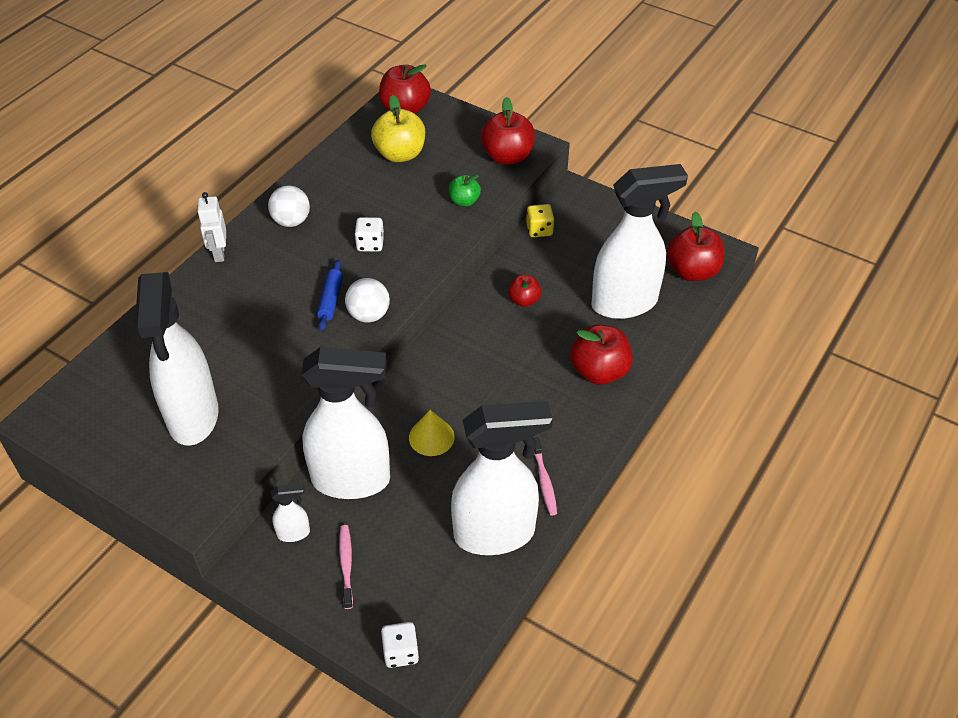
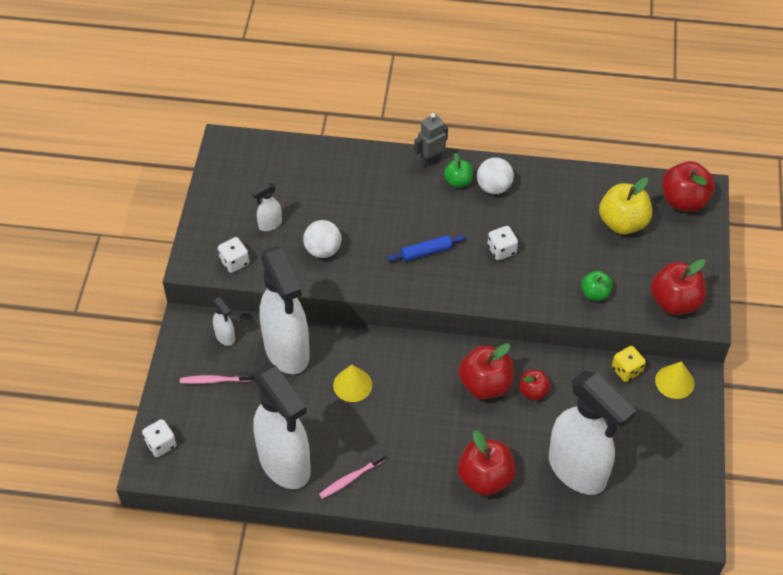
camera: 65 degrees right, 5 degrees up
white spray bottle [135,272,219,446] -> white spray bottle [251,183,282,231], size x0.41
white robot [197,192,226,262] -> grey robot [414,113,448,167]
pink toothbrush [339,525,353,609] -> pink toothbrush turned 150 degrees counterclockwise [180,372,253,384]
white ball [345,278,390,322] -> white ball moved to [303,220,341,258]
red apple [667,212,725,281] -> red apple moved to [458,343,514,399]
none -> white dice [218,237,249,273]
none -> green apple [444,153,473,188]
none -> yellow cone [655,361,695,399]

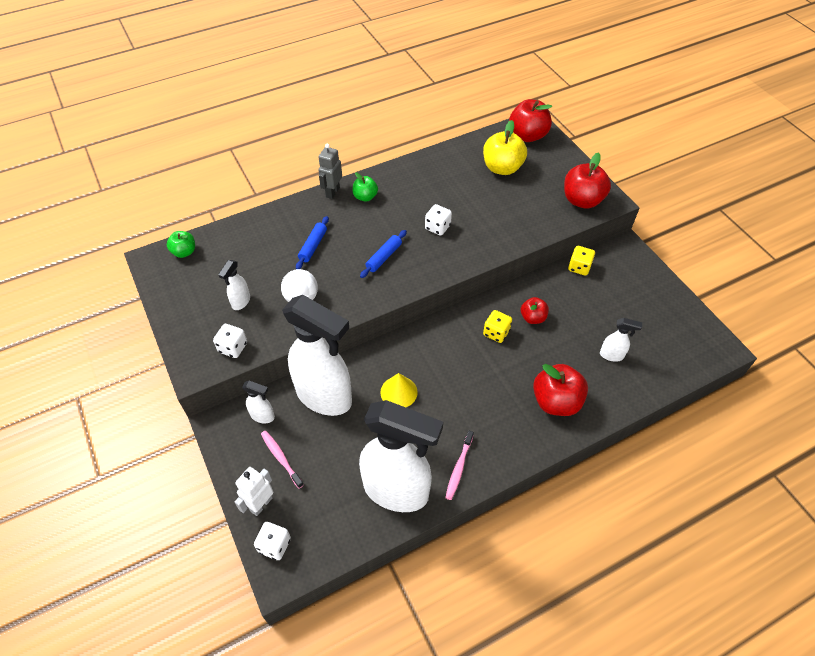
camera: 35 degrees left, 0 degrees up
pink toothbrush [180,372,253,384] -> pink toothbrush turned 90 degrees clockwise [261,431,304,489]
red apple [458,343,514,399] -> yellow dice [483,310,512,343]
white ball [477,157,514,194] -> none
white spray bottle [549,371,636,495] -> white spray bottle [600,318,642,362], size x0.41
green apple [581,271,613,301] -> green apple moved to [167,231,195,258]
yellow cone [655,361,695,399] -> none
none -> white robot [235,467,273,516]
none -> blue rolling pin [296,216,329,269]

